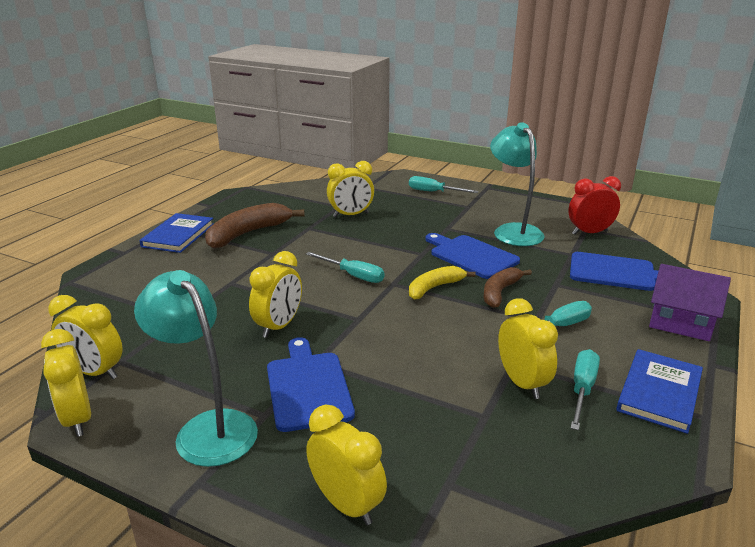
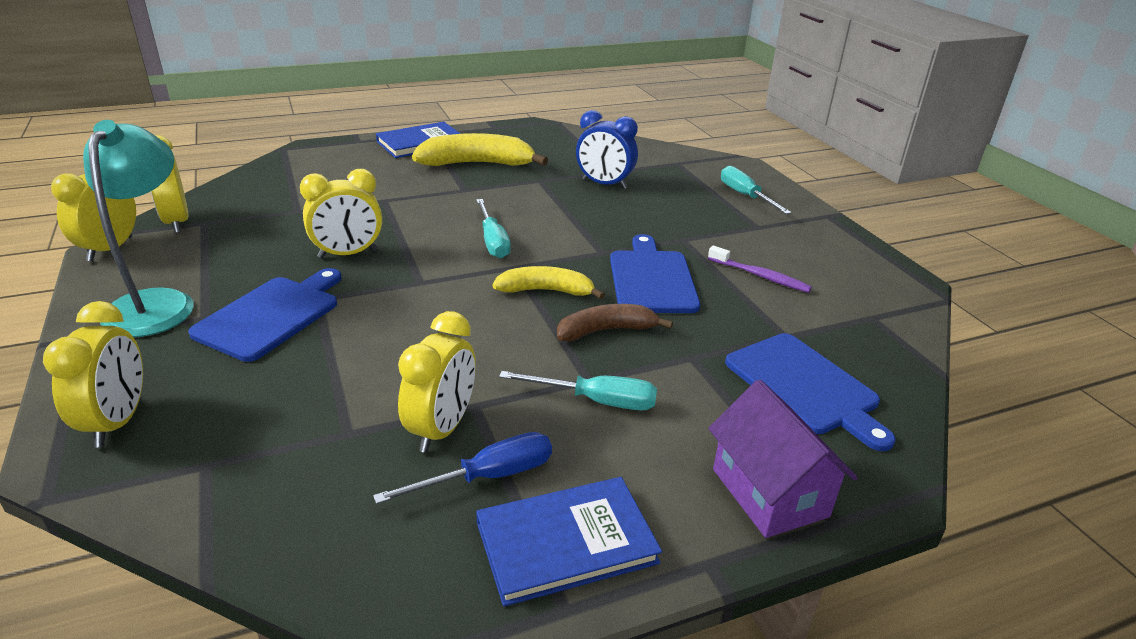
camera: 40 degrees right, 5 degrees up
brown banana [205,203,305,249] -> yellow banana [412,133,548,166]
yellow clock [327,161,374,217] -> blue clock [576,110,638,189]
turquoise lamp [490,122,545,246] -> purple toothbrush [708,245,812,293]
red clock [568,176,621,235] -> none
turquoise screwdriver [571,349,600,430] -> blue screwdriver [373,432,552,504]

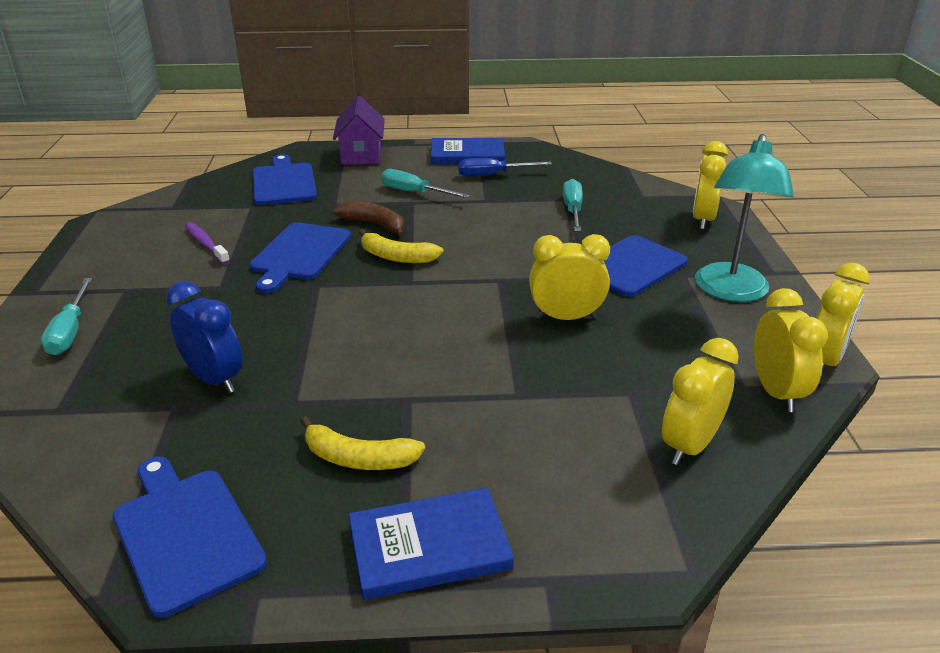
camera: 160 degrees left, 0 degrees up
yellow clock [398,311,476,453] -> yellow clock moved to [662,338,739,465]
yellow banana [412,133,548,166] -> yellow banana [300,416,425,470], size x0.62
turquoise screwdriver [476,199,511,259] -> turquoise screwdriver moved to [563,179,583,231]
brown banana [557,304,673,342] -> brown banana turned 150 degrees counterclockwise [333,201,404,237]
none -> blue cutting board [113,456,267,618]

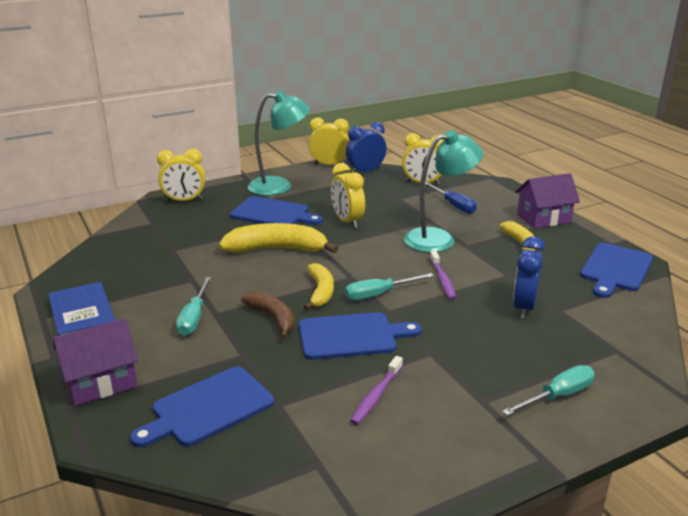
camera: 115 degrees left, 5 degrees down
brown banana [333,201,404,237] -> brown banana turned 135 degrees clockwise [241,292,295,339]
blue book [348,488,514,600] -> purple house [515,173,580,229]
blue screwdriver [458,158,552,177] -> blue screwdriver moved to [425,182,477,214]
turquoise screwdriver [563,179,583,231] -> turquoise screwdriver moved to [345,273,434,300]
yellow clock [754,288,828,412] -> blue clock [346,122,386,173]
none -> yellow banana [219,223,338,253]
none -> turquoise lamp [404,130,483,252]
none -> purple toothbrush [430,251,456,300]

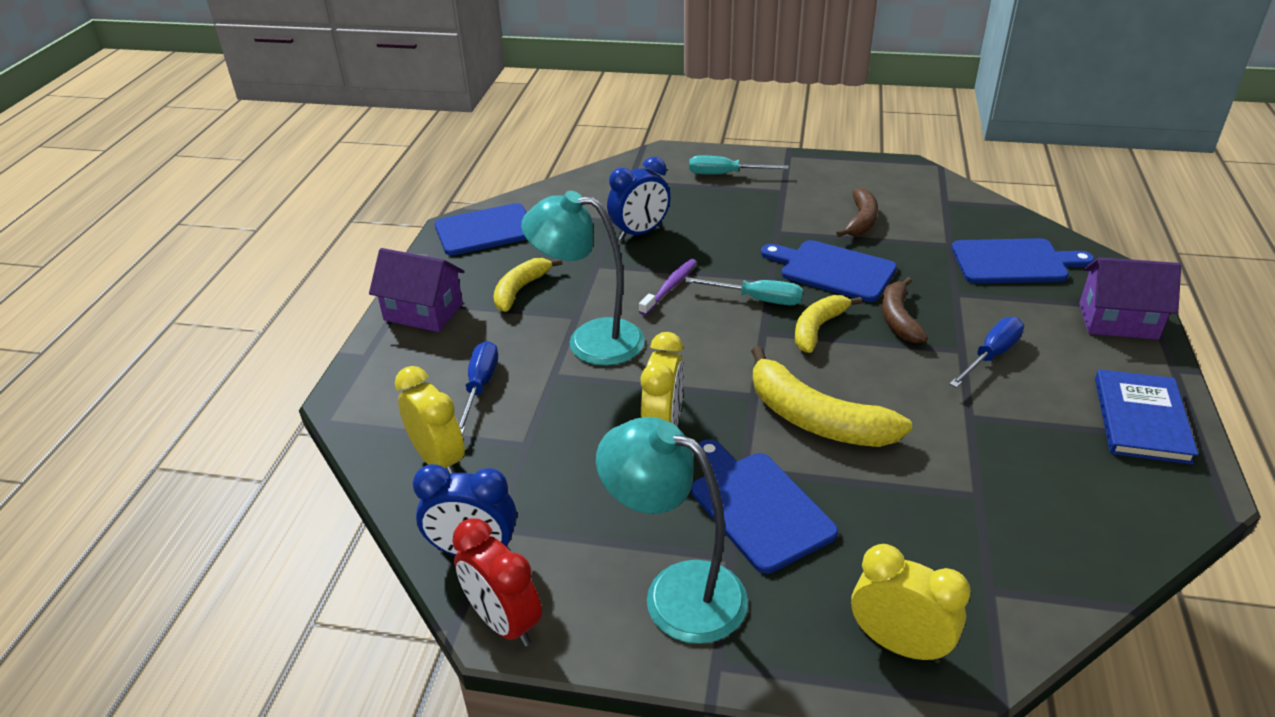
camera: 140 degrees left, 10 degrees up
turquoise screwdriver [176,277,211,336] -> blue screwdriver [950,317,1024,388]
yellow clock [308,118,350,165] -> red clock [452,518,542,647]
purple toothbrush [350,356,403,425] -> brown banana [836,188,878,237]

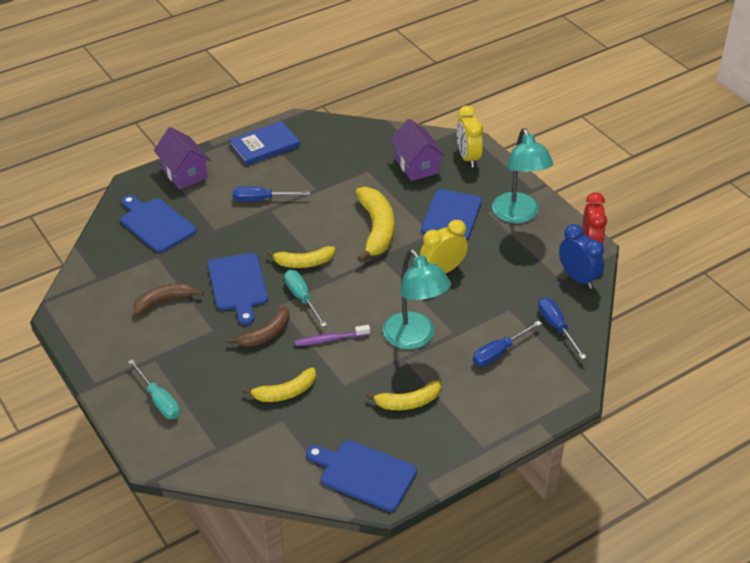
camera: 135 degrees left, 5 degrees up
purple house [369,248,465,332] -> purple house moved to [390,119,445,181]
yellow clock [395,366,465,474] -> blue screwdriver [538,297,587,359]
blue clock [607,157,670,240] -> yellow banana [243,368,316,402]
brown banana [882,277,928,344] -> brown banana moved to [227,306,290,347]

